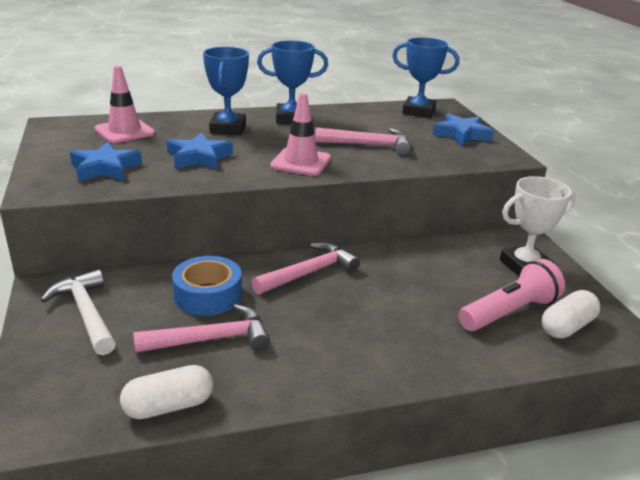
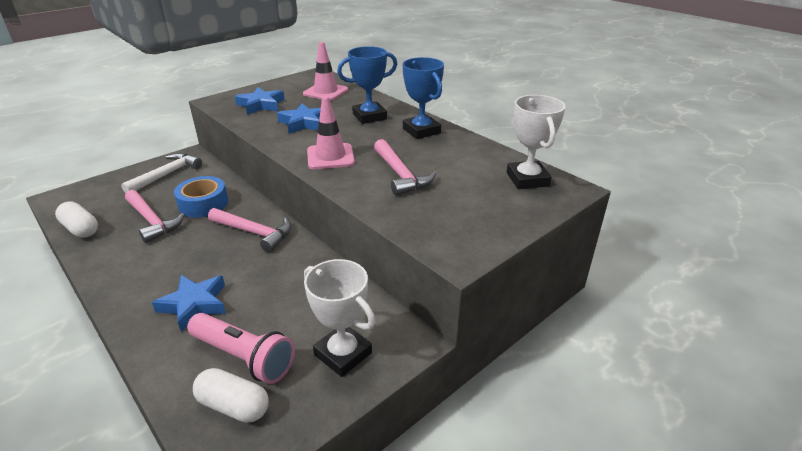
camera: 65 degrees right, 5 degrees up
blue trophy [392,37,459,118] -> white trophy [507,95,566,189]
blue star [433,114,494,146] -> blue star moved to [152,275,226,332]

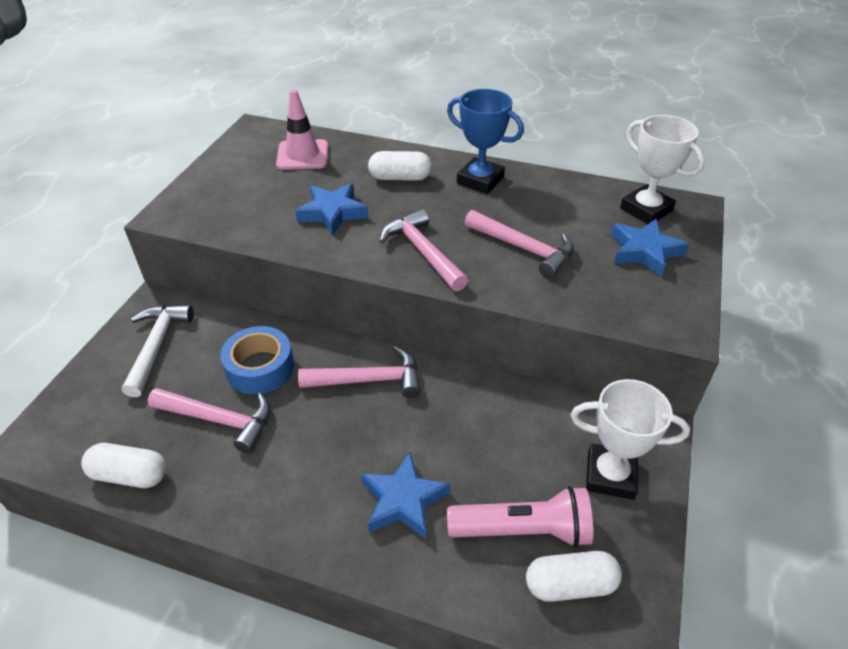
camera: 30 degrees left, 10 degrees up
blue star [235,87,285,115] -> blue star moved to [611,219,689,277]
pink traffic cone [307,96,355,169] -> pink hammer [379,209,468,291]
blue trophy [337,46,397,124] -> white capsule [368,151,432,181]

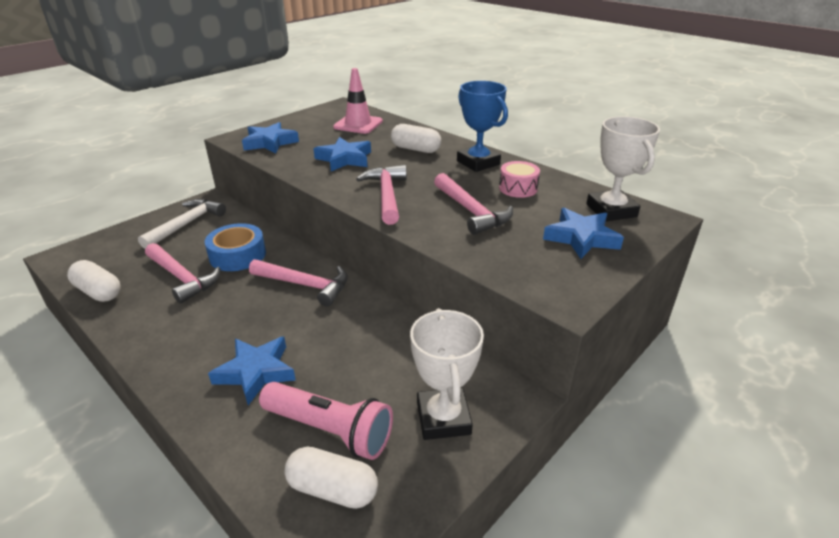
camera: 25 degrees right, 10 degrees down
white trophy [570,379,690,500] -> white trophy turned 45 degrees clockwise [410,308,484,440]
none -> blue star [242,122,299,153]
none -> pink drum [499,161,540,198]

